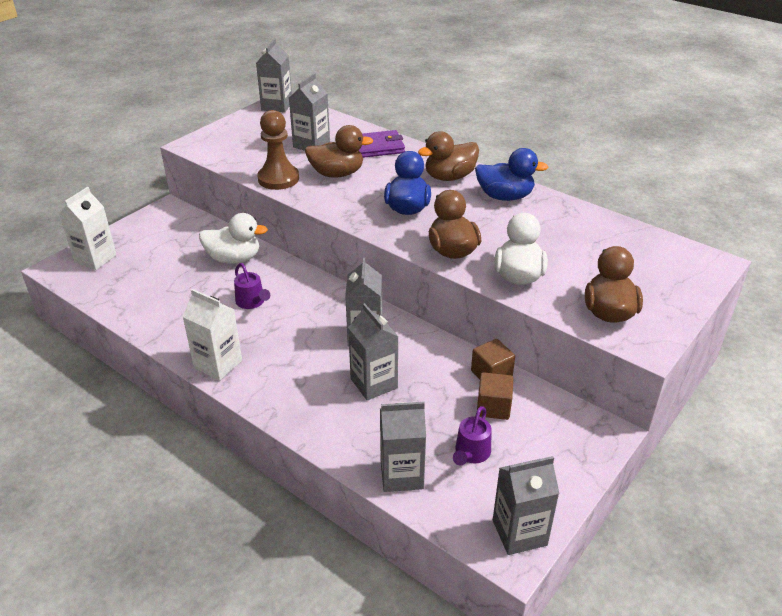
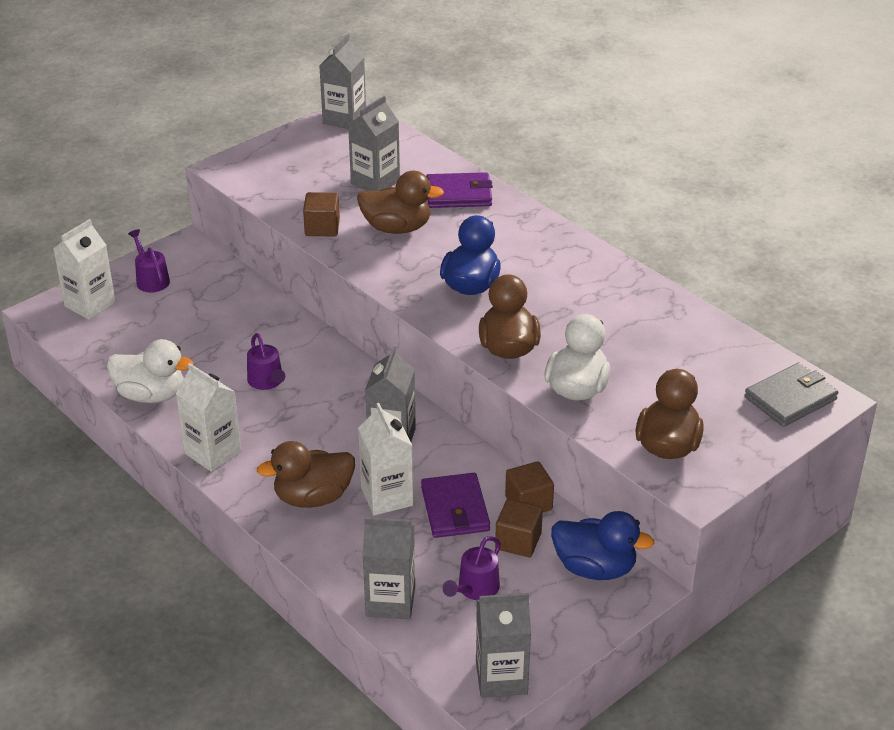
camera: 10 degrees right, 0 degrees up
white duck [199,213,268,264] -> white duck moved to [107,339,194,403]
brown pawn [257,110,299,190] -> brown cube [303,192,340,236]
grey carton [348,303,398,400] -> white carton [358,403,413,515]
brown duck [418,131,479,181] -> brown duck moved to [257,441,355,508]
blue duck [475,148,548,201] -> blue duck moved to [551,511,654,580]
none -> purple watering can [128,229,170,292]
none -> purple wallet [421,473,490,538]
none -> grey wallet [744,362,838,427]

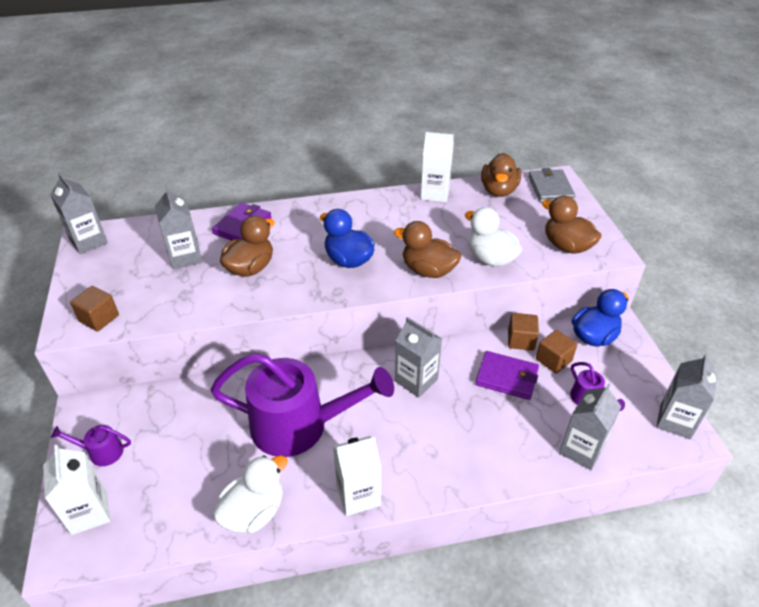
camera: 60 degrees left, 5 degrees up
purple watering can [247,333,285,390] -> purple watering can [211,353,394,457], size x2.42
brown duck [257,441,355,508] -> brown duck moved to [481,153,521,197]
brown cube [303,192,340,236] -> brown cube moved to [70,286,119,332]
white carton [358,403,413,515] -> white carton moved to [421,132,454,202]

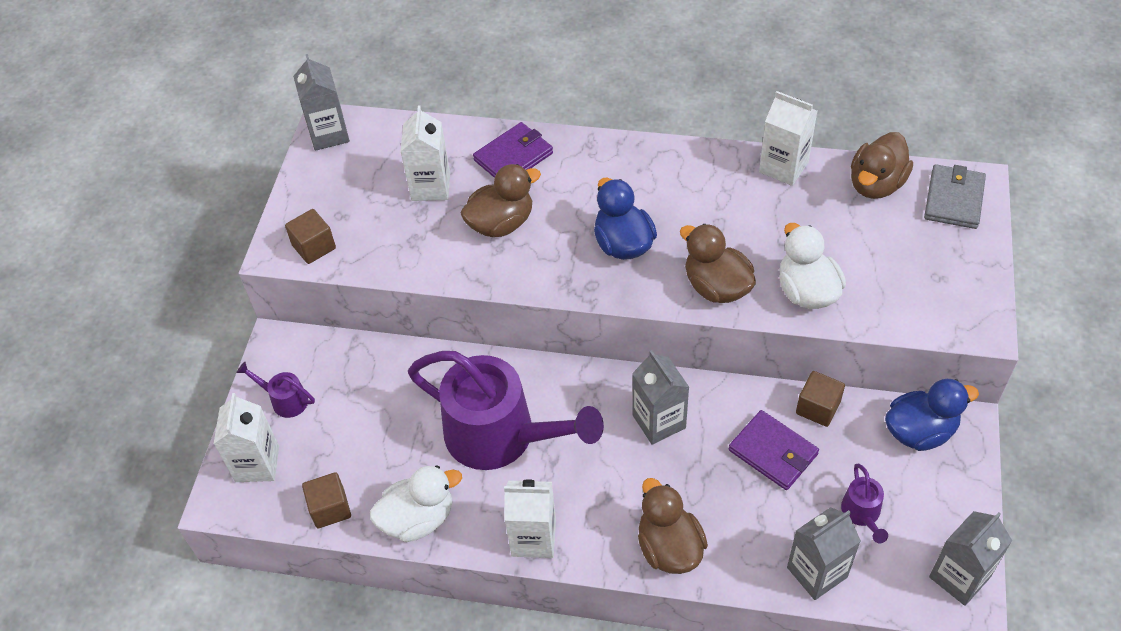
camera: 25 degrees right, 10 degrees up
grey carton [155,186,202,270] -> white carton [400,105,450,201]
brown cube [536,330,577,374] -> brown cube moved to [302,472,351,528]
brown duck [542,196,602,254] -> brown duck moved to [638,478,708,574]

